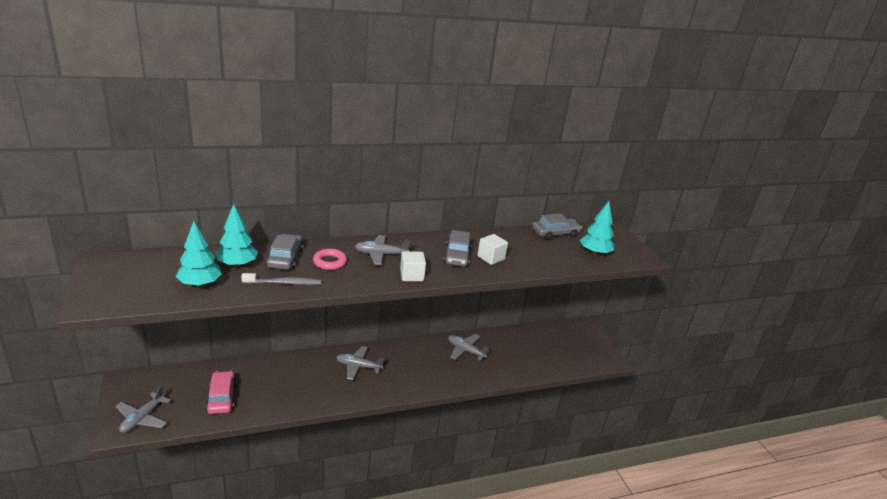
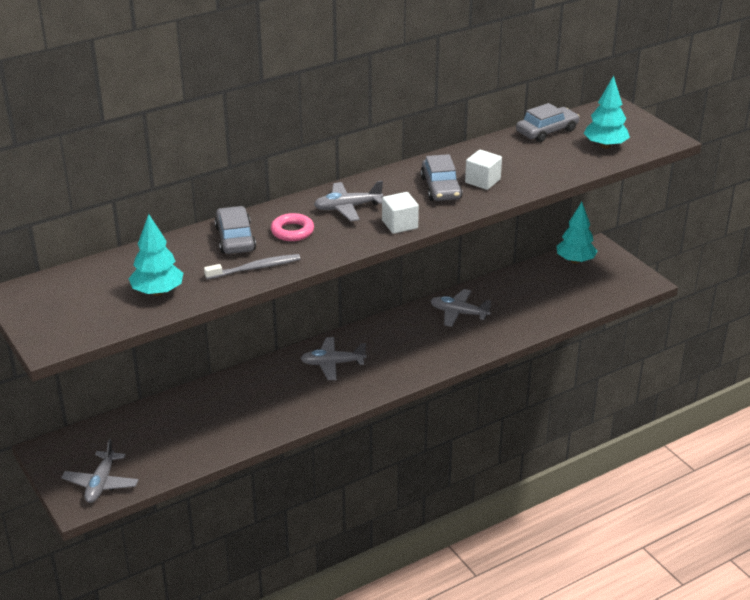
camera: 10 degrees left, 5 degrees up
pink car [206,371,237,414] -> none
turquoise tree [216,204,258,267] -> turquoise tree moved to [556,202,597,264]

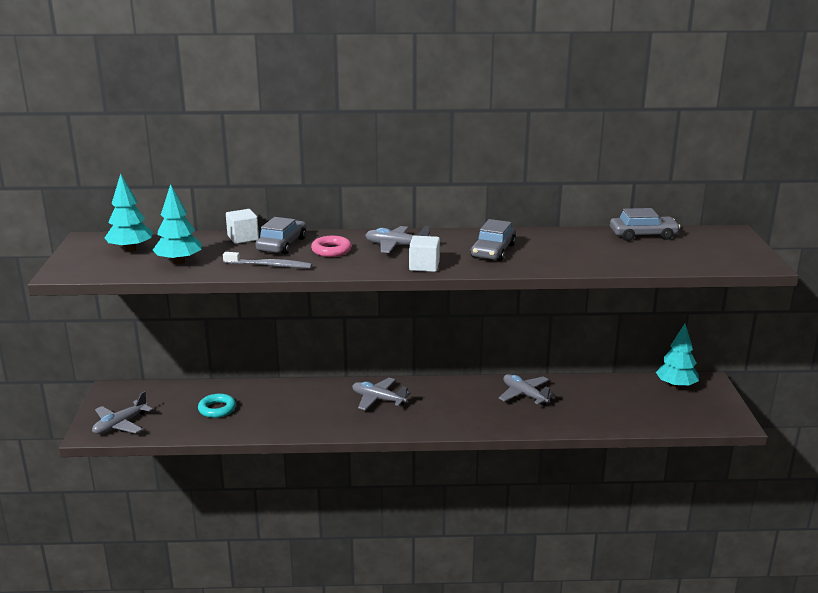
camera: 30 degrees right, 10 degrees down
white cube [465,150,502,190] -> white cube moved to [226,209,259,244]
turquoise tree [583,75,630,149] -> turquoise tree moved to [104,173,153,252]
none -> turquoise ring [198,394,236,418]

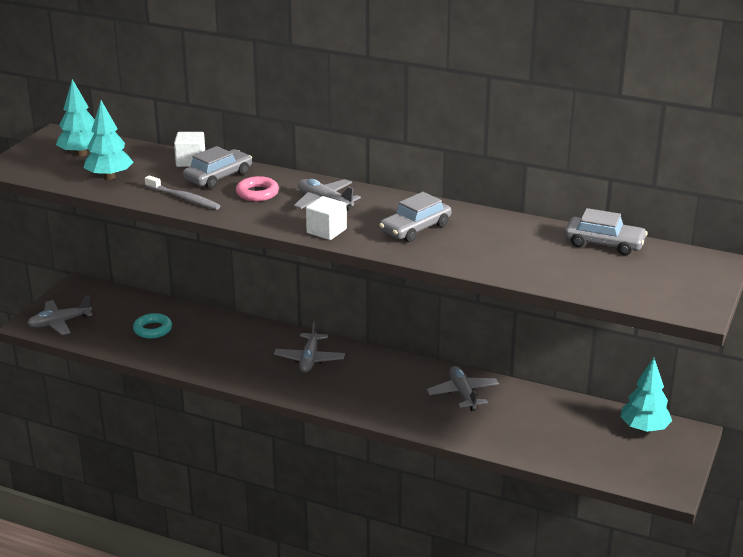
camera: 25 degrees right, 5 degrees up
grey plane [352,378,410,410] -> grey plane turned 135 degrees counterclockwise [274,320,345,372]

